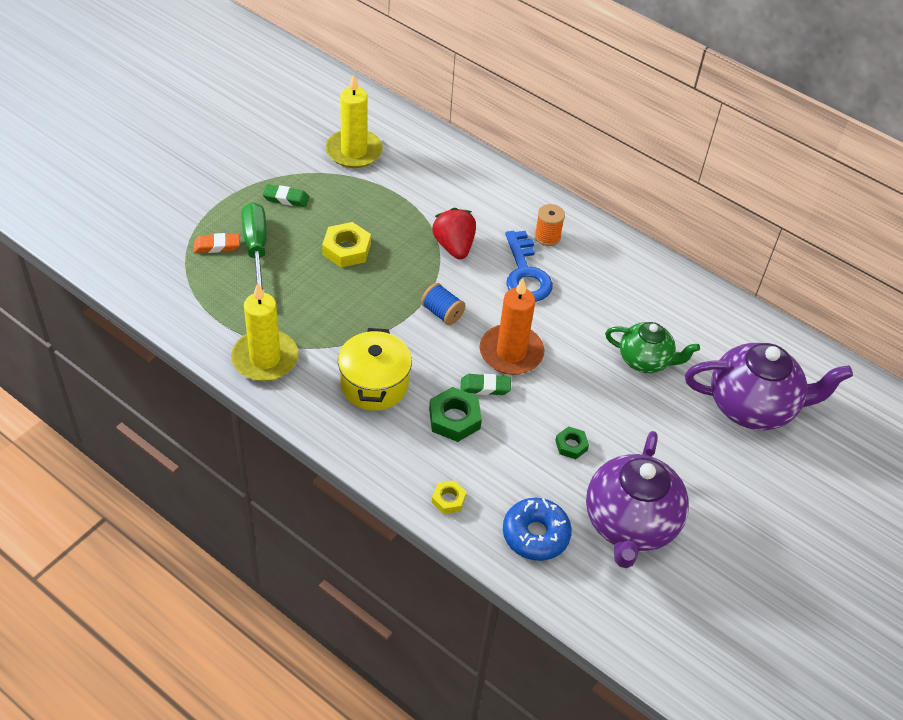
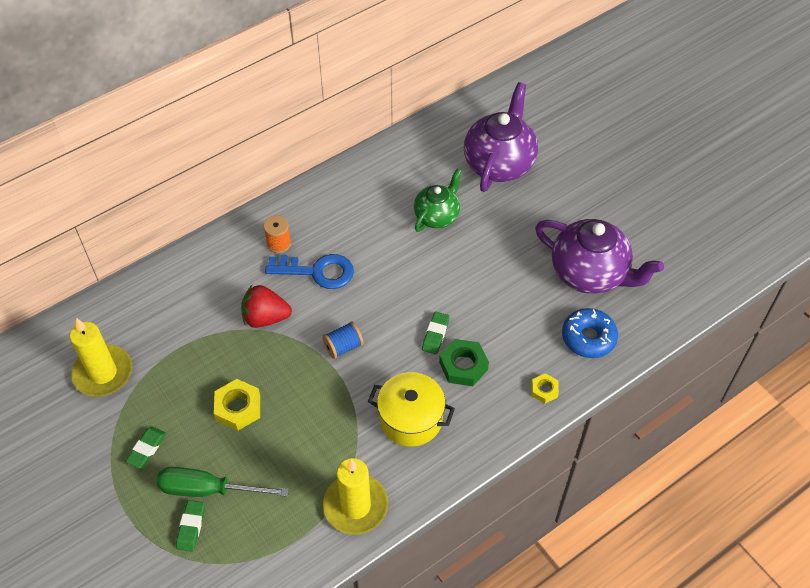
camera: 70 degrees left, 5 degrees up
orange eraser [194,233,240,253] -> green eraser [176,500,205,552]
orange candle [479,278,544,375] -> none
green nut [555,426,589,459] -> none

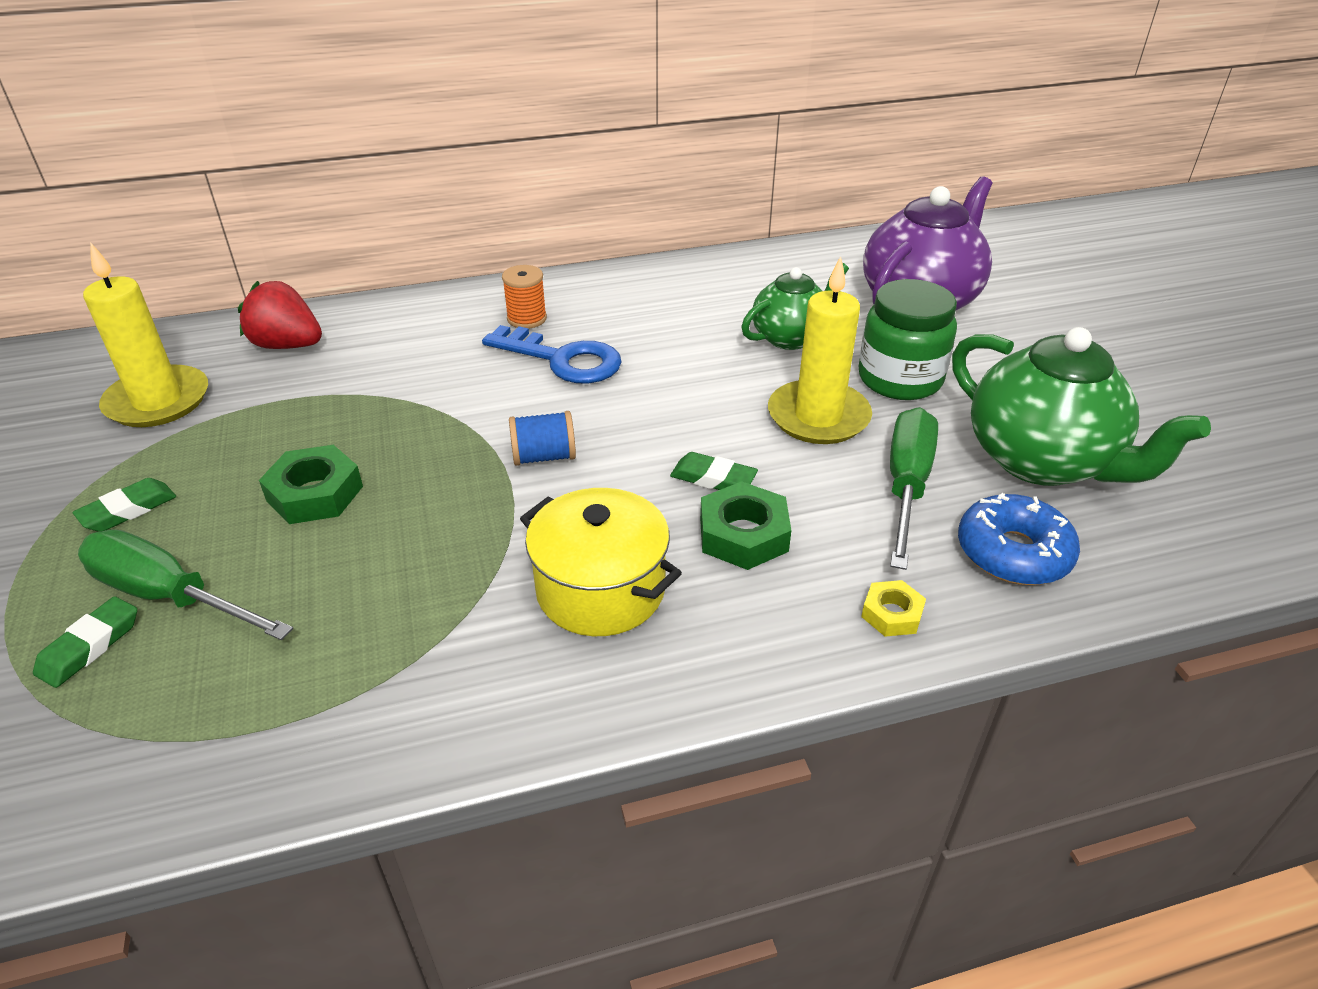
camera: 20 degrees right, 15 degrees down
yellow nut [214,379,260,431] -> green nut [259,445,363,524]
red strawberry [241,284,292,328] -> red strawberry moved to [238,281,322,349]
yellow candle [323,458,388,535] -> yellow candle moved to [768,256,872,444]
green eraser [422,312,450,354] -> green eraser turned 75 degrees clockwise [670,452,758,490]
purple teapot [535,219,664,294] -> green teapot [952,327,1211,486]
none -> green jar [859,279,957,400]
none -> green screwdriver [890,407,938,570]

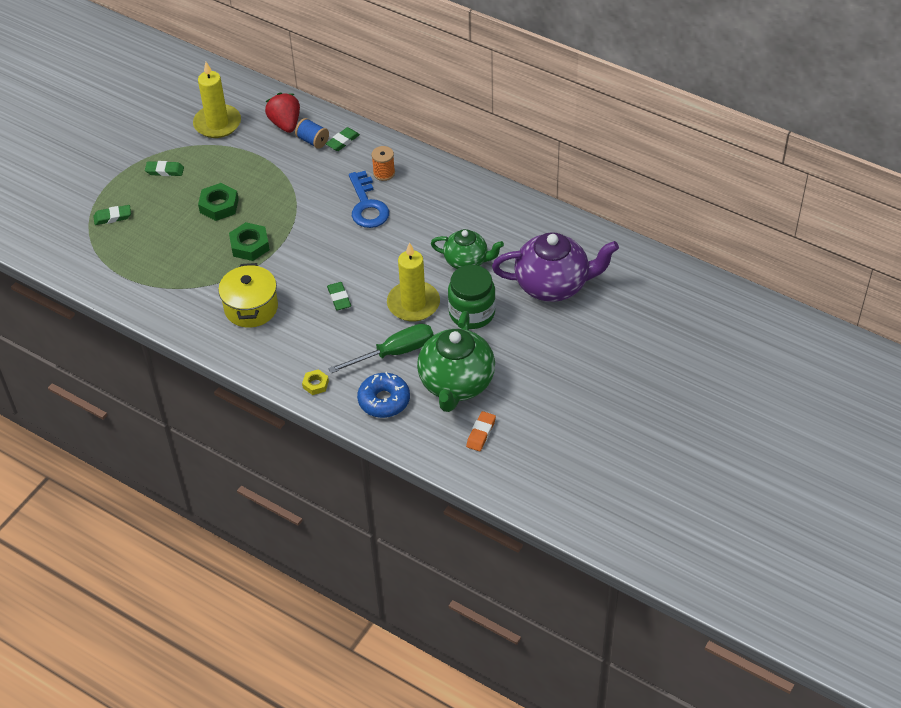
camera: 50 degrees right, 10 degrees up
green screwdriver [78,529,293,640] -> none
blue spool [509,411,576,466] -> blue spool moved to [295,118,329,149]
green nut [700,481,792,570] -> green nut moved to [229,222,270,261]
none -> green eraser [326,127,360,151]
none -> orange eraser [466,411,496,451]

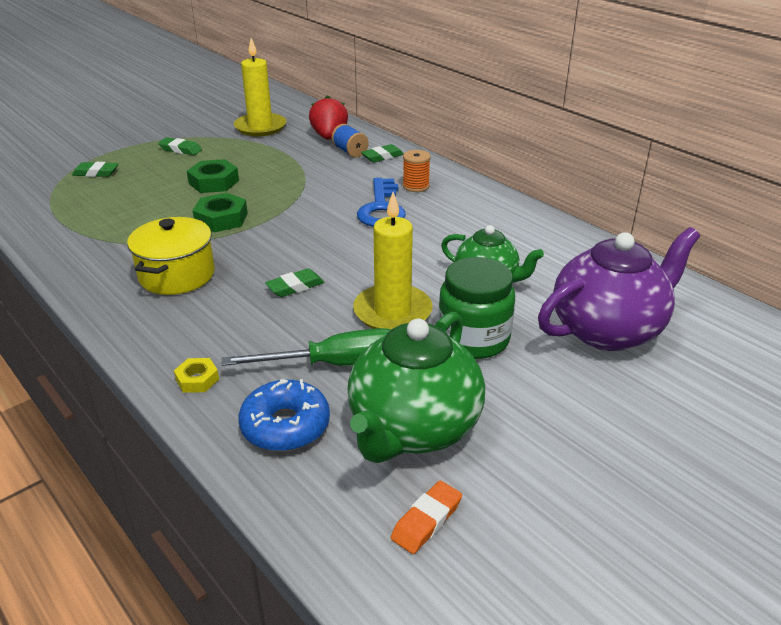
camera: 15 degrees right, 15 degrees down
green eraser [327,282,351,310] -> green eraser turned 60 degrees clockwise [265,268,324,297]
purple teapot [492,232,619,302] -> purple teapot turned 45 degrees counterclockwise [538,227,700,351]

